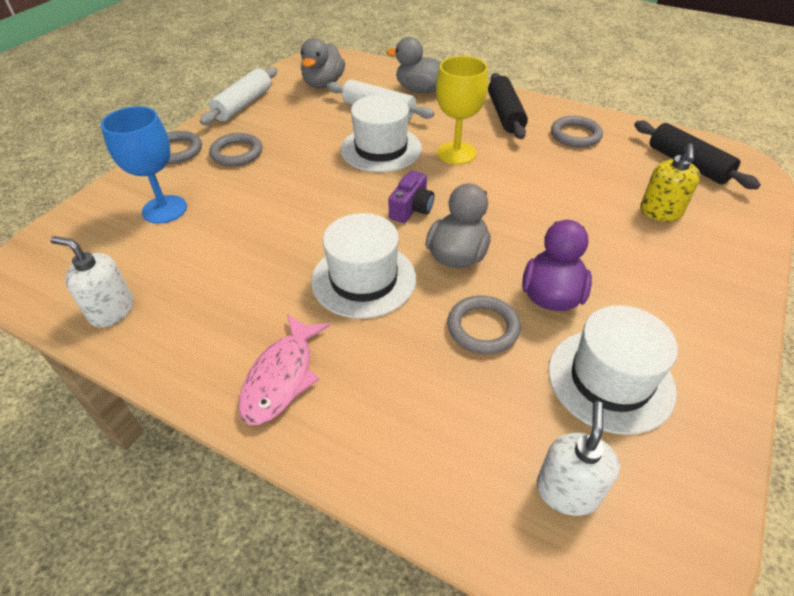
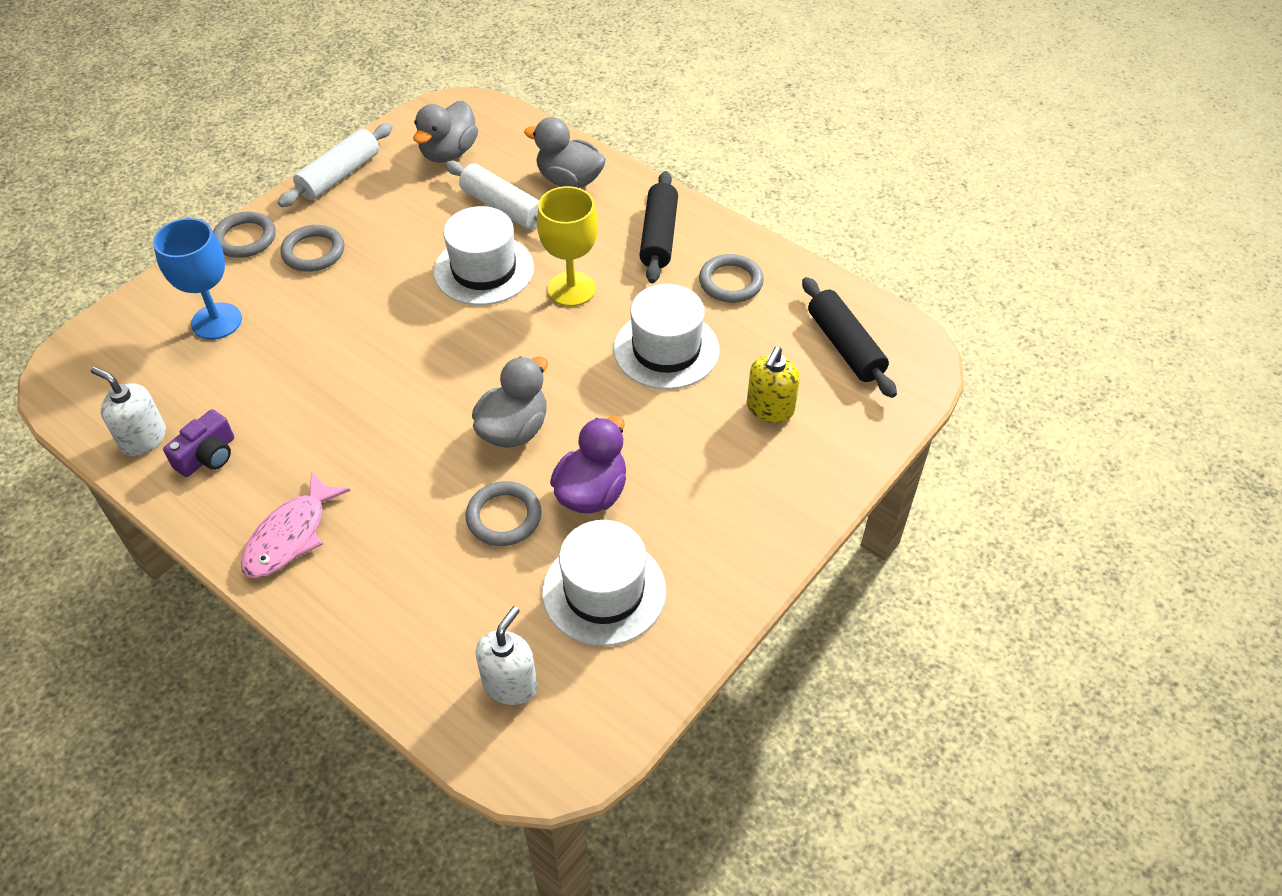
camera: 10 degrees right, 5 degrees up
white hat [311,213,416,319] -> white hat moved to [614,284,719,389]
purple camera [388,170,434,223] -> purple camera moved to [163,409,234,477]

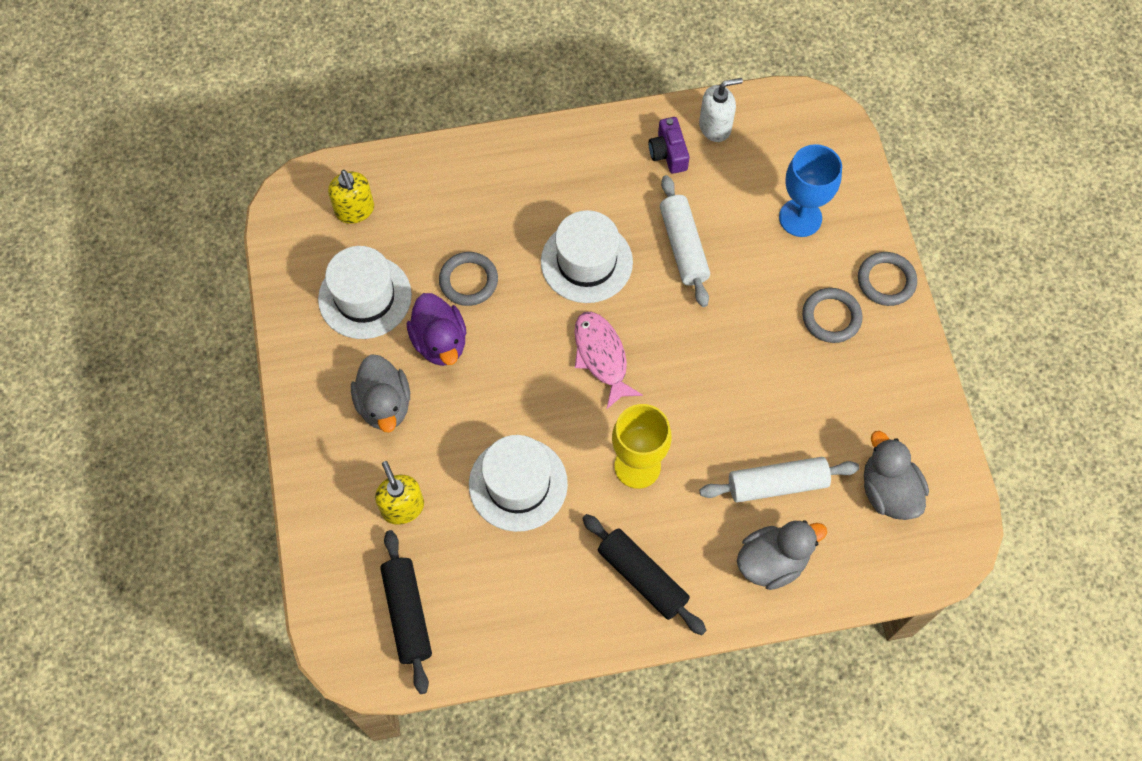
camera: 130 degrees right, 15 degrees up
pink fish [241,471,351,578] -> pink fish moved to [574,312,643,410]
white rolling pin [278,123,393,207] -> white rolling pin moved to [660,175,710,307]
white hat [434,206,534,305] -> white hat moved to [541,210,633,303]
grey duck [472,357,548,448] -> grey duck moved to [351,354,410,432]
white soap dispenser [475,606,537,705] -> yellow soap dispenser [328,170,374,224]
grey ring [699,254,764,303] -> none
black rolling pin [802,277,897,398] -> black rolling pin turned 60 degrees clockwise [380,530,432,694]

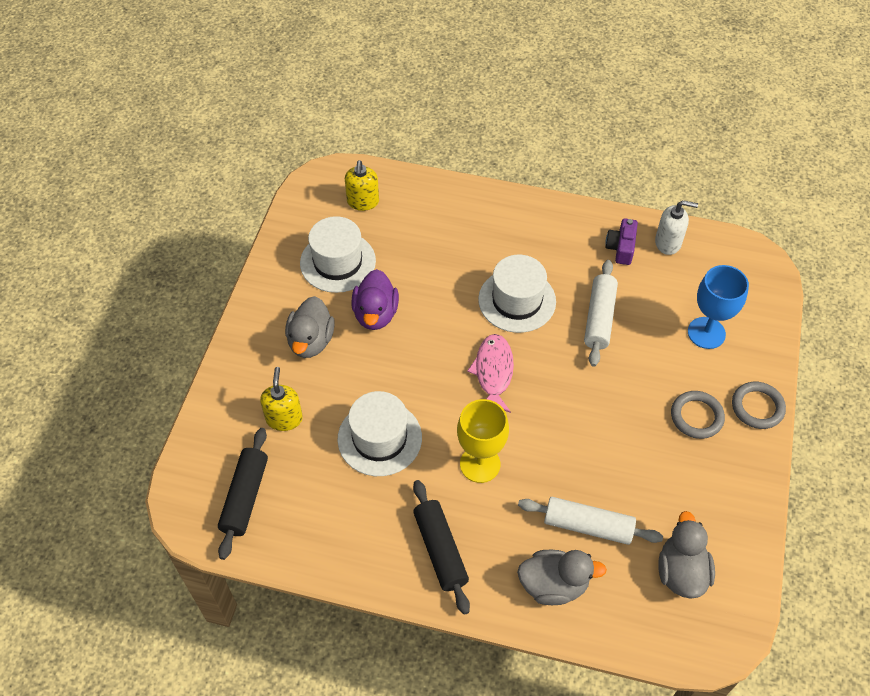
camera: 25 degrees right, 10 degrees down
grey ring [439,252,498,306] -> none

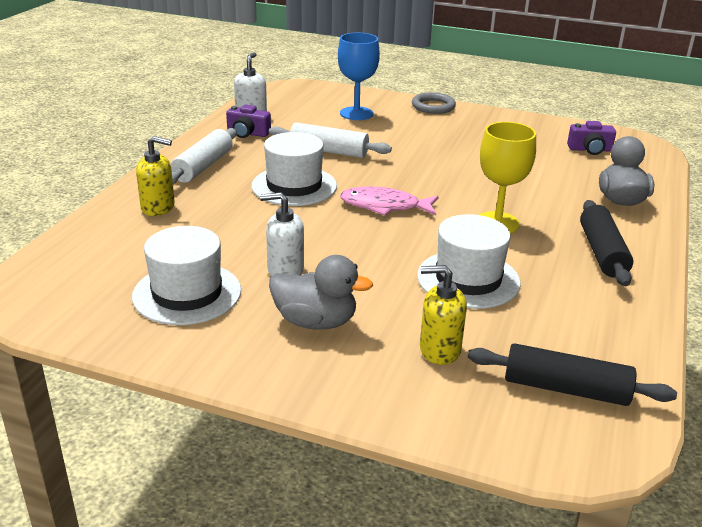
camera: 85 degrees left, 25 degrees down
yellow soap dispenser [345,160,379,211] -> yellow soap dispenser moved to [136,136,175,216]
purple duck [351,269,399,330] -> white soap dispenser [260,192,304,276]
black rolling pin [413,480,470,615] -> black rolling pin turned 75 degrees counterclockwise [580,200,633,286]
white rolling pin [518,497,663,545] -> white rolling pin moved to [171,128,237,184]
grey duck [658,511,715,599] -> purple camera [567,121,616,155]
grey ring [671,391,725,439] -> none

